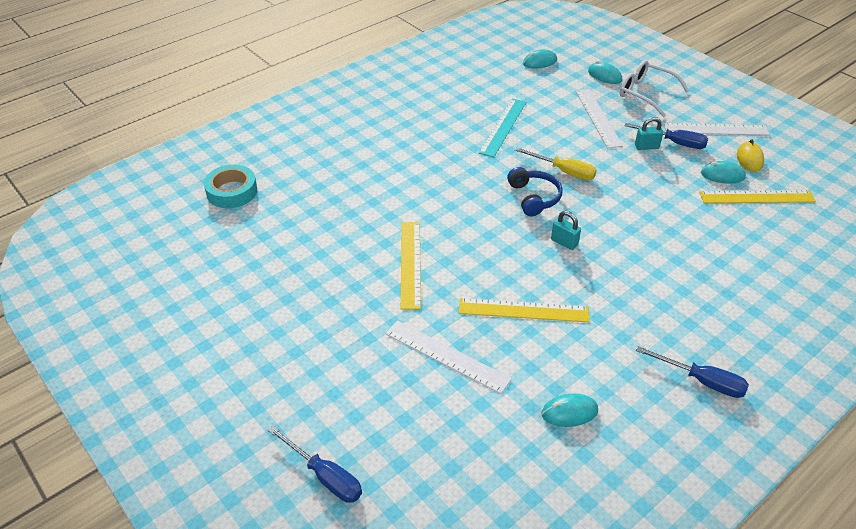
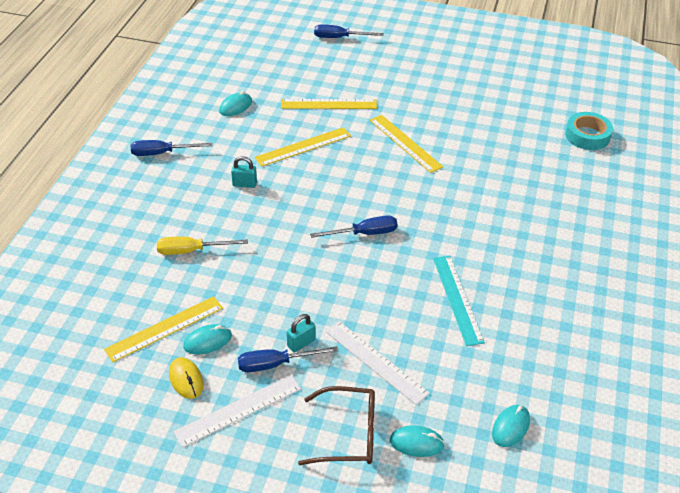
camera: 145 degrees right, 0 degrees up
white ruler [386,320,512,394] -> yellow ruler [281,99,377,109]
blue headphones [507,167,562,216] -> blue screwdriver [310,215,397,238]
yellow screwdriver [515,147,597,180] -> yellow screwdriver moved to [157,237,248,255]
turquoise padlock [551,211,581,250] -> turquoise padlock moved to [231,156,257,188]
white glasses [620,60,689,117] -> brown glasses [298,386,375,465]

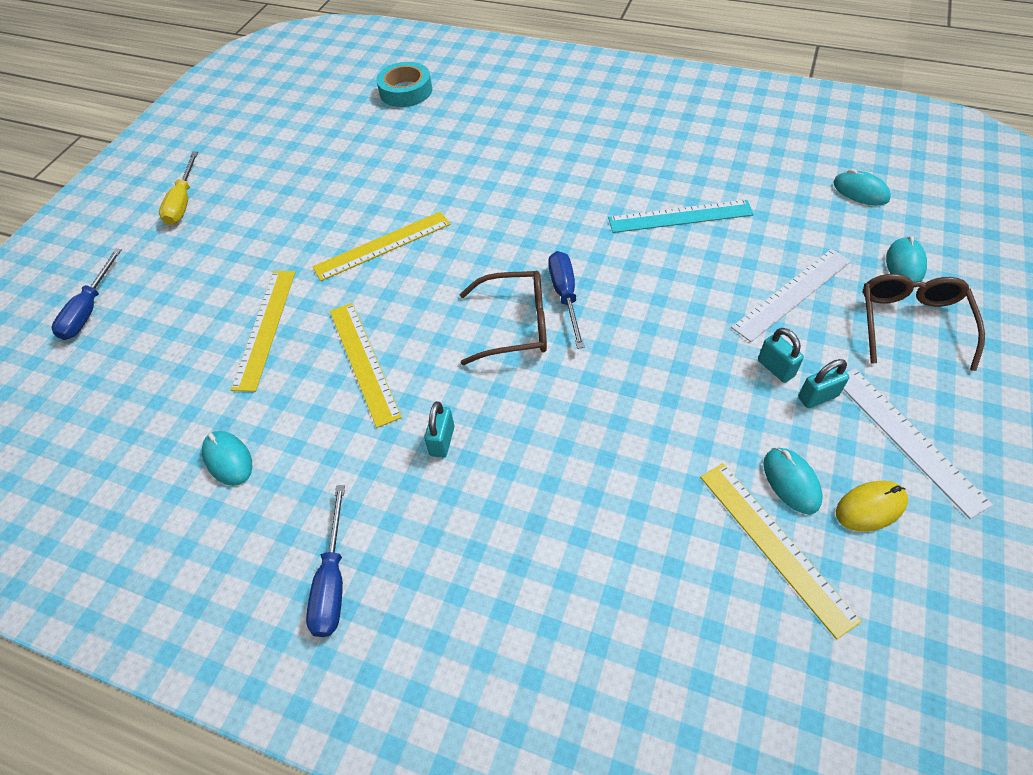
camera: 80 degrees left, 10 degrees up
yellow screwdriver [157,237,248,255] -> yellow screwdriver moved to [159,151,198,225]
blue screwdriver [238,346,338,372] -> turquoise padlock [798,359,849,408]
none -> brown glasses [460,271,547,365]

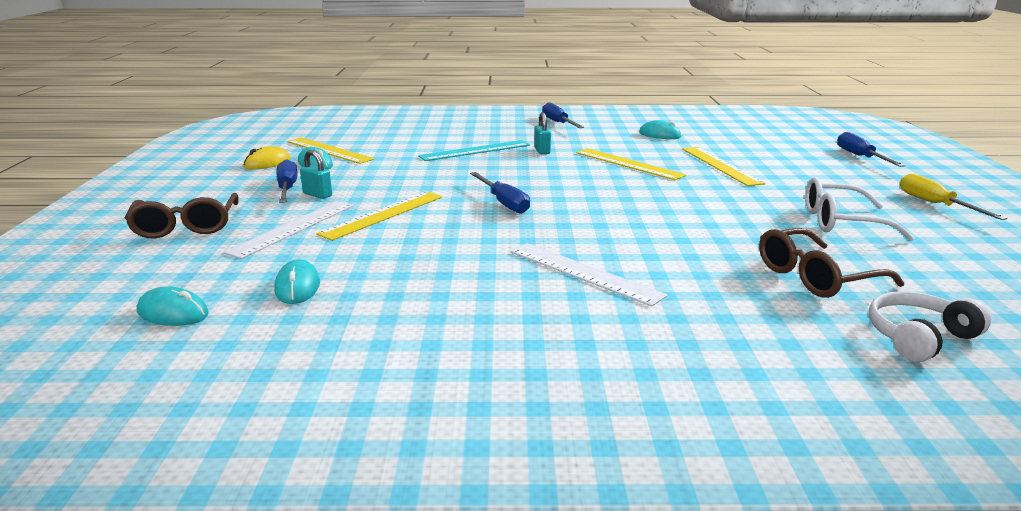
camera: 155 degrees right, 30 degrees down
yellow ruler [312,211,451,281] -> yellow ruler moved to [316,191,442,241]
turquoise tape [376,62,432,107] -> white headphones [869,291,991,362]
brown glasses [460,271,547,365] -> brown glasses moved to [759,228,904,298]
turquoise ruler [608,200,754,233] -> turquoise ruler moved to [418,140,530,161]
turquoise padlock [798,359,849,408] -> blue screwdriver [277,159,297,203]
white ruler [843,368,993,519] -> white ruler moved to [510,243,668,307]
turquoise mouse [886,236,927,282] -> turquoise mouse moved to [274,259,320,304]
none -> white glasses [806,177,914,241]

